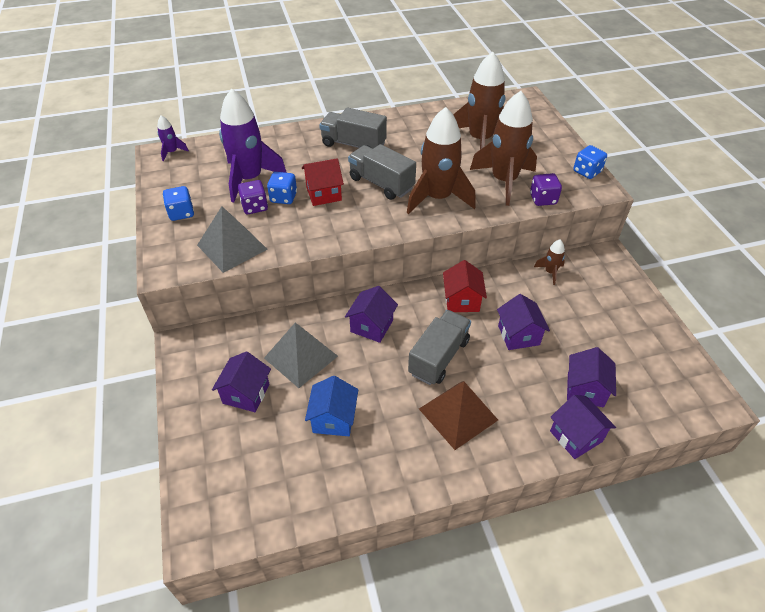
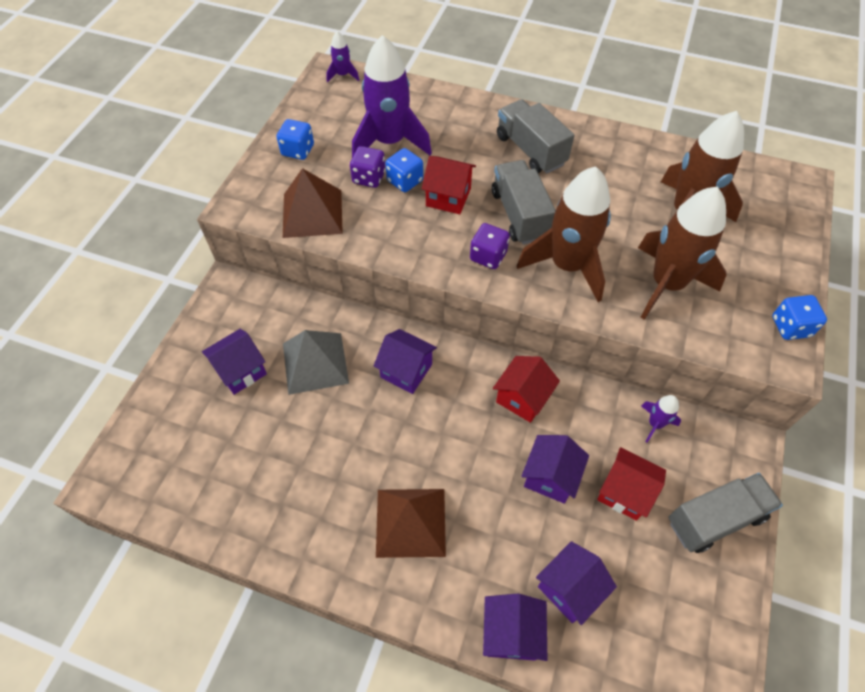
camera: 35 degrees right, 10 degrees up
grey pyramid [197,206,268,273] -> brown pyramid [283,168,343,238]
blue house [305,376,358,436] -> none
purple house [345,286,398,343] -> purple house turned 60 degrees clockwise [374,329,437,394]
grey truck [408,310,471,385] -> grey truck moved to [669,473,783,553]
purple dice [530,173,562,206] -> purple dice moved to [470,223,510,269]
brown rocket [534,239,565,285] -> purple rocket [641,395,681,443]
none -> red house [597,447,666,521]

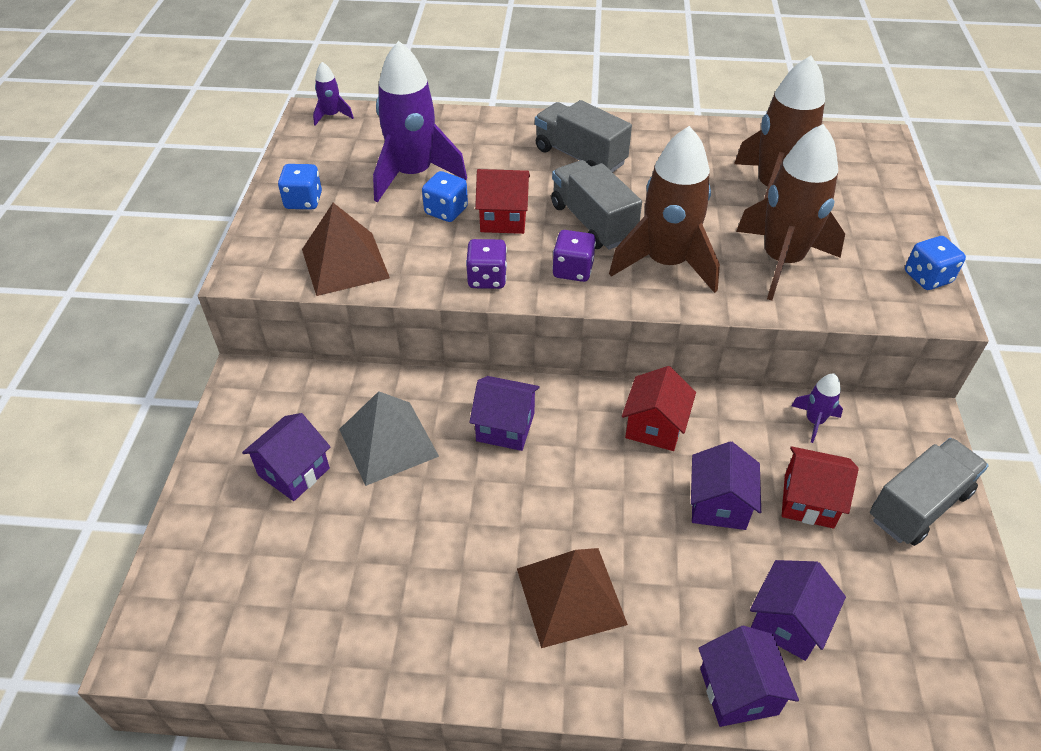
camera: 15 degrees left, 10 degrees down
purple dice [350,146,385,188] -> purple dice moved to [466,239,507,289]

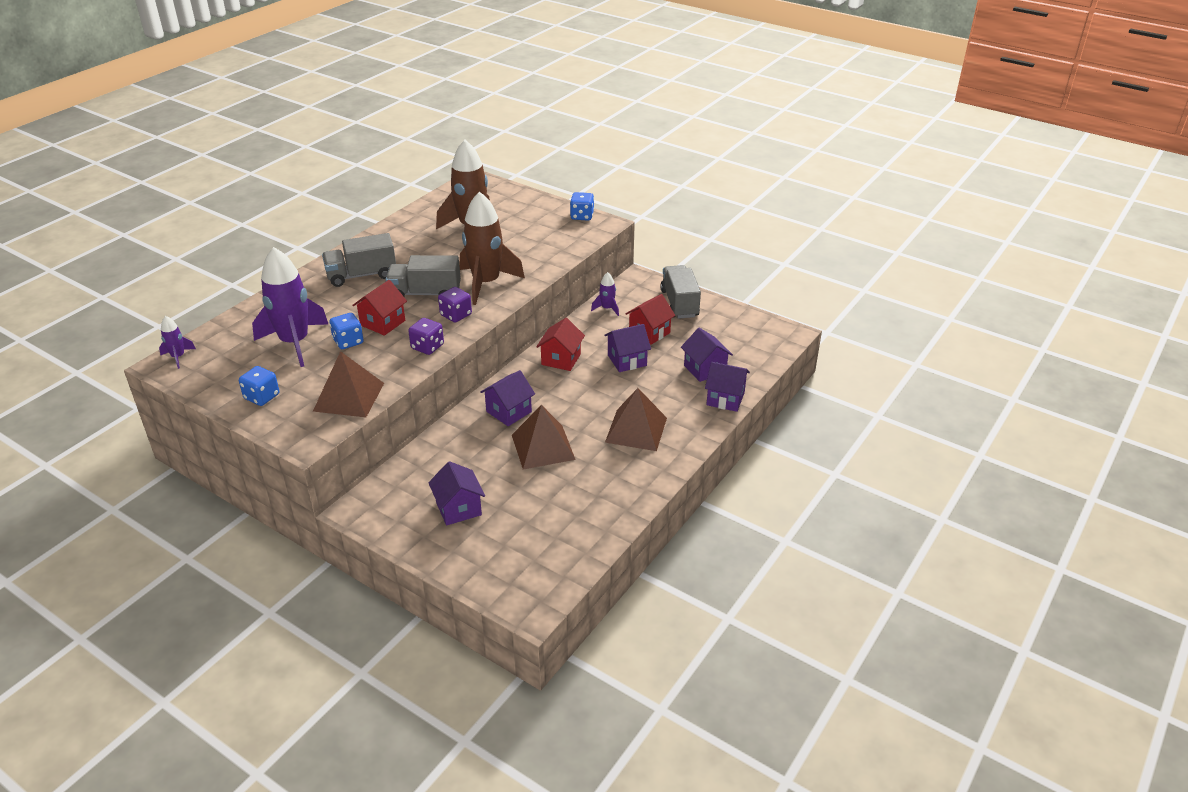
camera: 60 degrees left, 10 degrees down
grey pyramid [339,391,439,486] -> none
red house [622,366,696,451] -> red house turned 60 degrees clockwise [536,318,585,371]
purple house [691,441,761,530] -> purple house turned 60 degrees counterclockwise [604,324,651,372]
brown rocket [736,124,845,300] -> none
none -> brown pyramid [512,405,576,469]

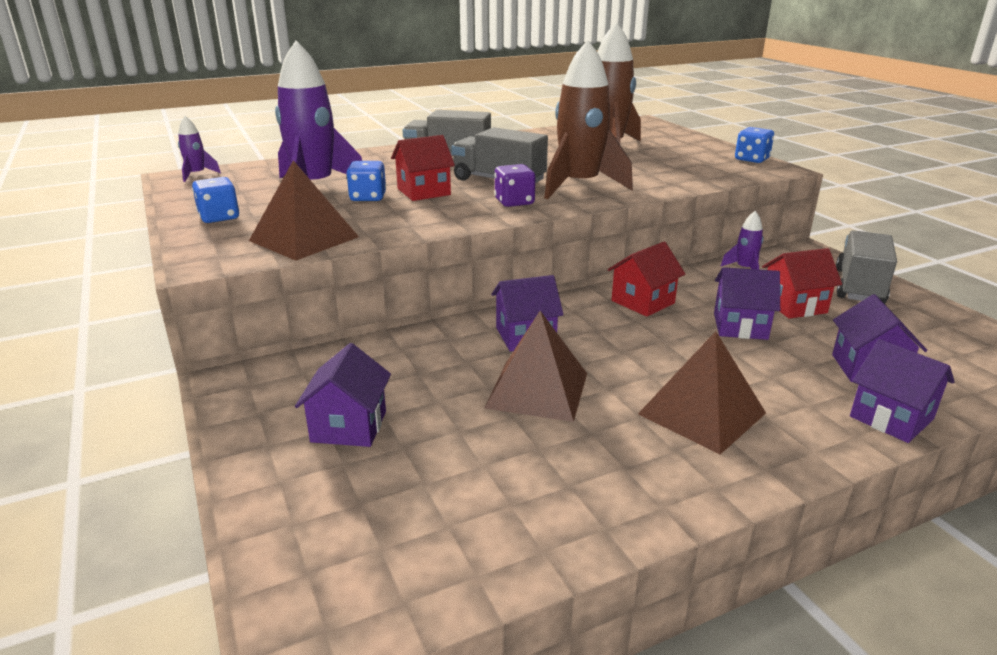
camera: 30 degrees right, 10 degrees down
purple dice [408,318,444,355] -> none

